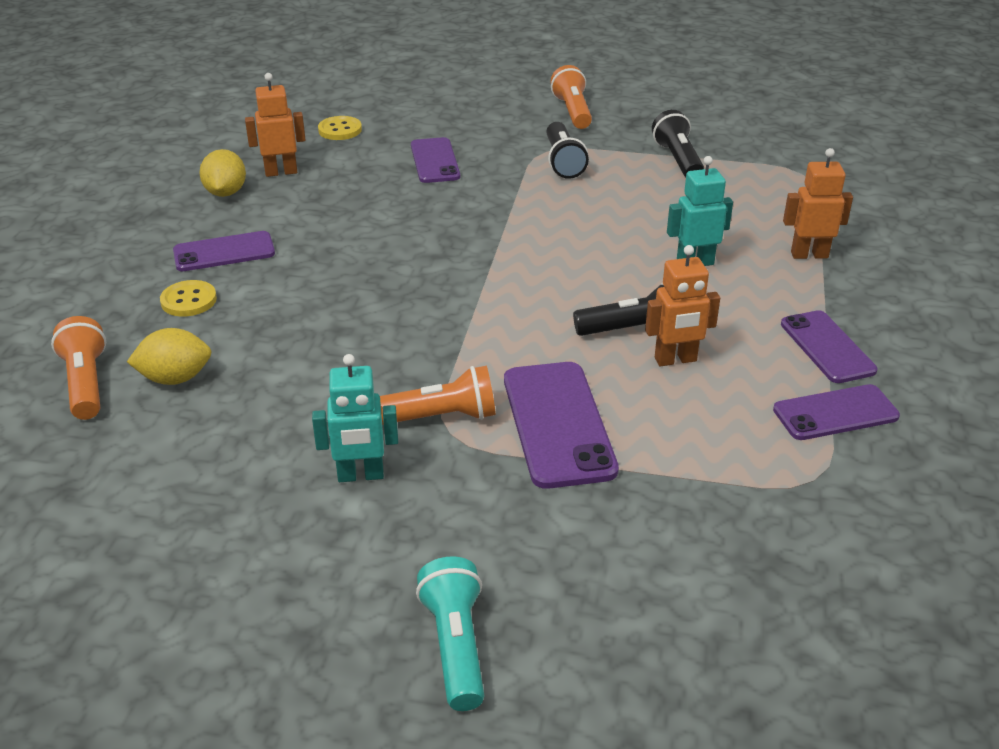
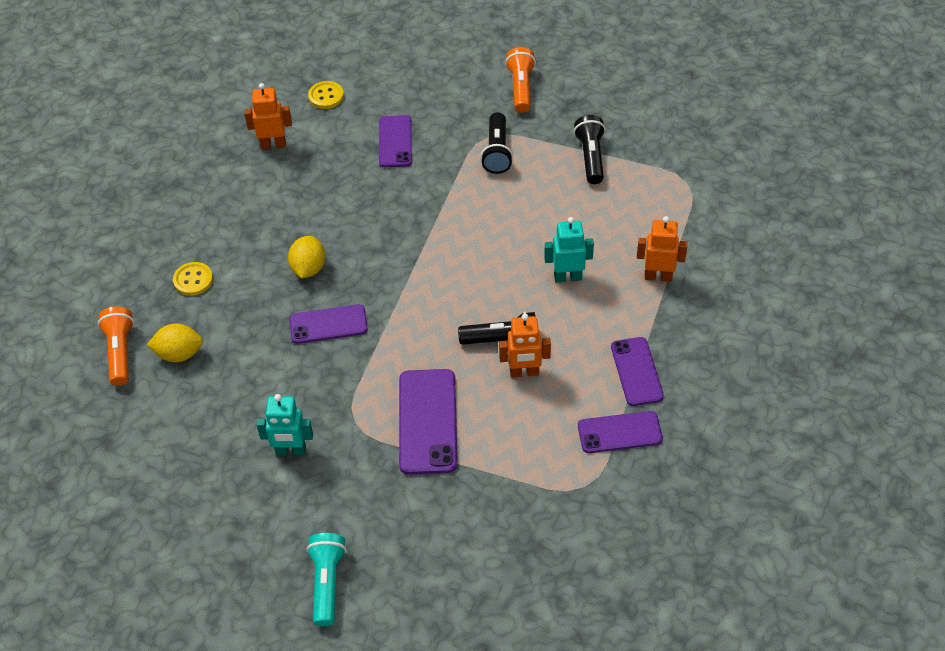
camera: 10 degrees right, 15 degrees up
purple phone [173,231,275,271] -> purple phone moved to [289,304,368,344]
yellow lemon [199,149,246,197] -> yellow lemon moved to [288,236,325,279]
orange flashlight [380,366,496,425] -> none

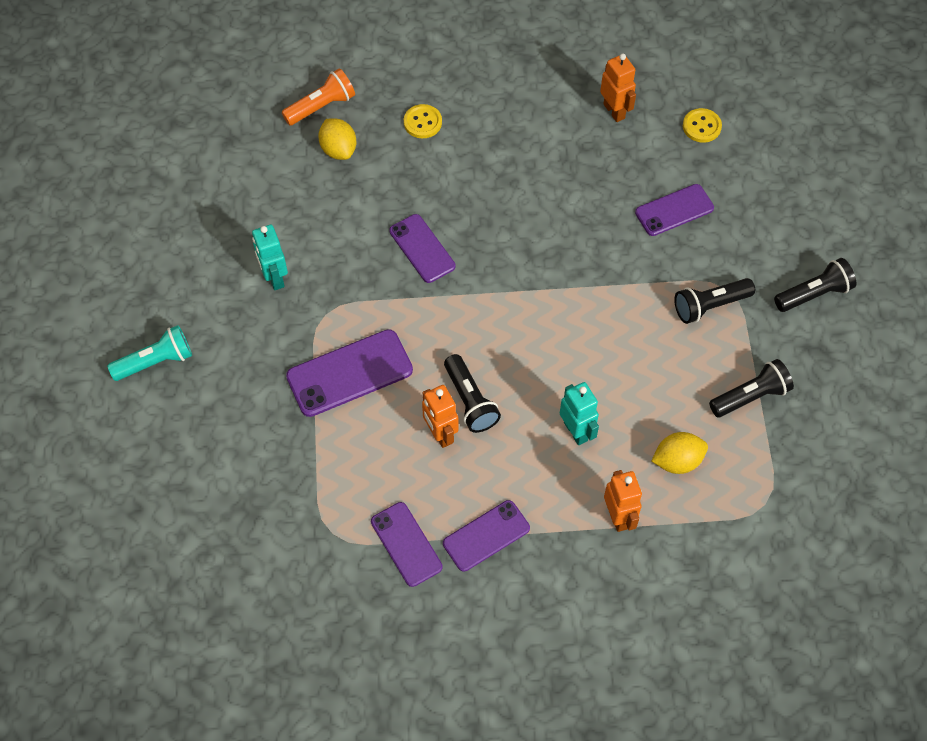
camera: 65 degrees right, 10 degrees up
yellow lemon [288,236,325,279] -> yellow lemon moved to [652,432,708,474]
orange flashlight [505,47,536,113] -> black flashlight [774,258,856,312]

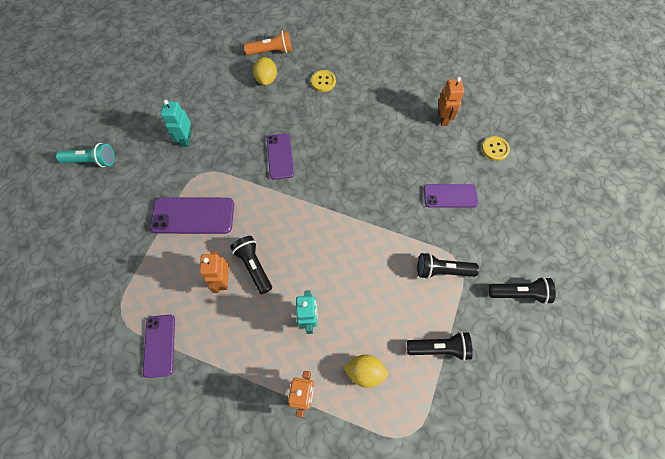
camera: 25 degrees right, 5 degrees up
purple phone [443,500,530,572] -> none
black flashlight [444,354,501,433] -> black flashlight turned 150 degrees clockwise [230,236,272,294]

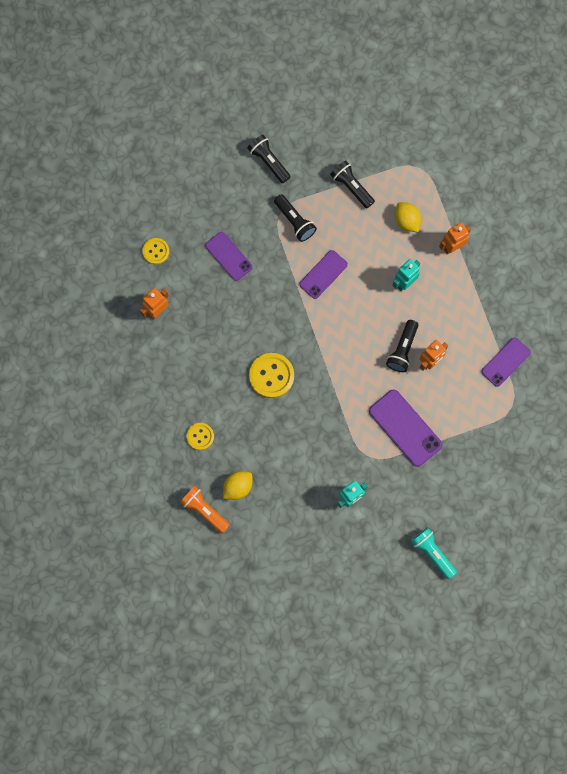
camera: 130 degrees left, 10 degrees up
purple phone [267,134,294,180] -> purple phone moved to [299,250,348,299]
none -> yellow button [249,353,294,398]

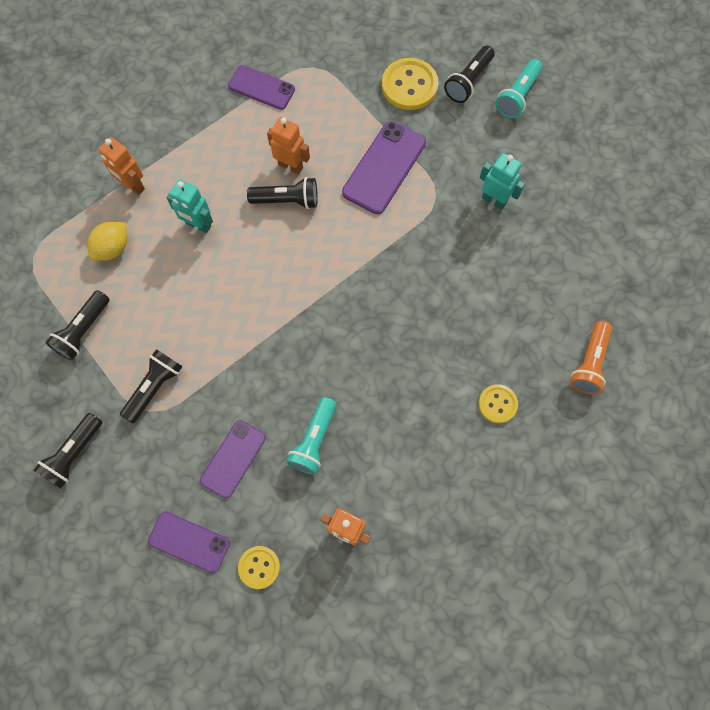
camera: 110 degrees left, 5 degrees down
yellow lemon [223,471,253,500] -> none
yellow button [249,353,294,398] -> yellow button moved to [382,58,438,110]
purple phone [299,250,348,299] -> purple phone moved to [148,511,230,573]
none -> turquoise flashlight [286,397,337,475]
none -> black flashlight [444,45,495,103]

